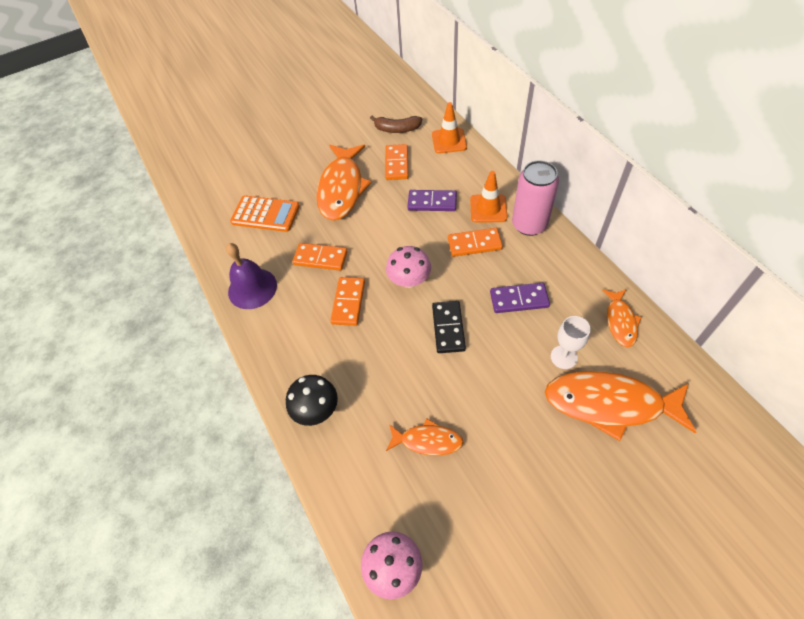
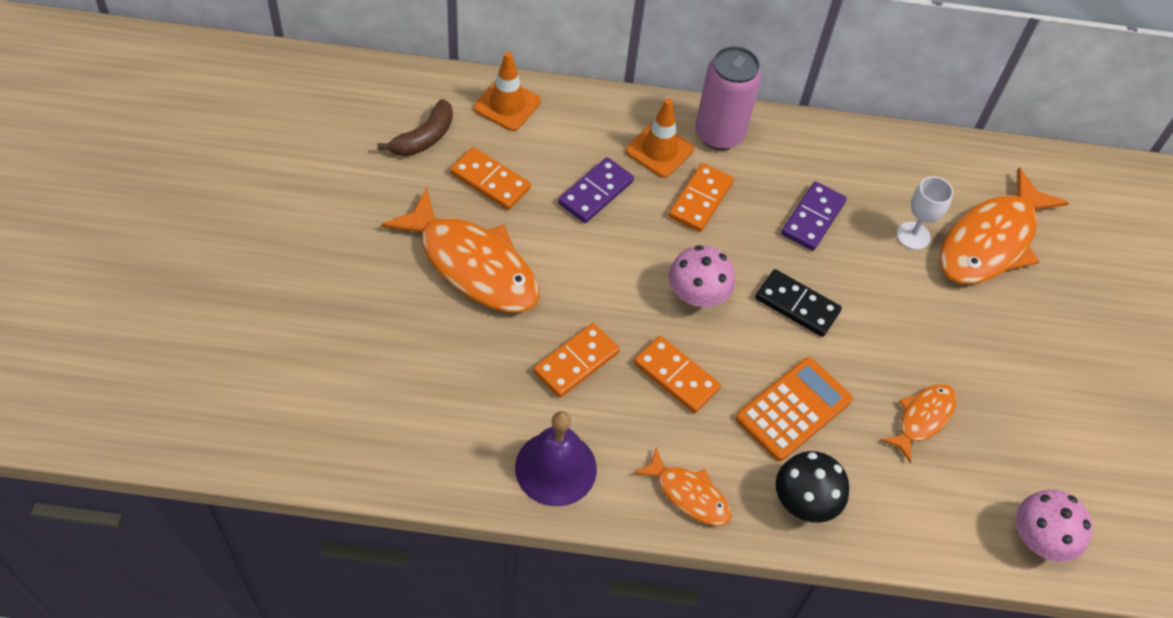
camera: 65 degrees left, 0 degrees up
orange calculator [230,196,300,232] -> orange calculator moved to [736,357,853,461]
orange fish [602,289,642,347] -> orange fish moved to [634,447,732,526]

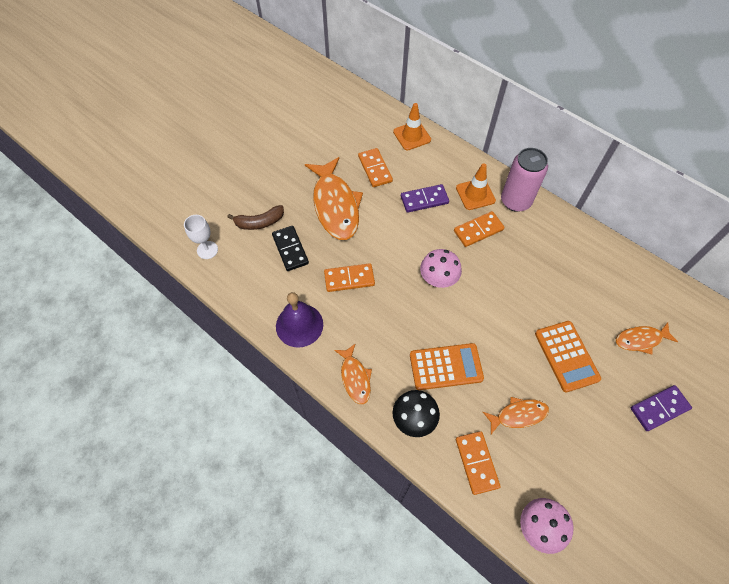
camera: 40 degrees right, 5 degrees up
brown banana [377,99,453,156] -> brown banana moved to [227,205,284,230]
orange domino [634,336,721,413] -> orange domino moved to [456,431,501,495]
black domino [755,269,842,337] -> black domino moved to [272,226,309,271]
purple domino [781,182,847,251] -> purple domino moved to [631,385,692,431]
white goblet [897,176,953,250] -> white goblet moved to [184,215,218,259]
orange fish [939,168,1069,284] -> orange fish [616,322,678,354], size x0.53
none -> orange calculator [535,321,601,392]

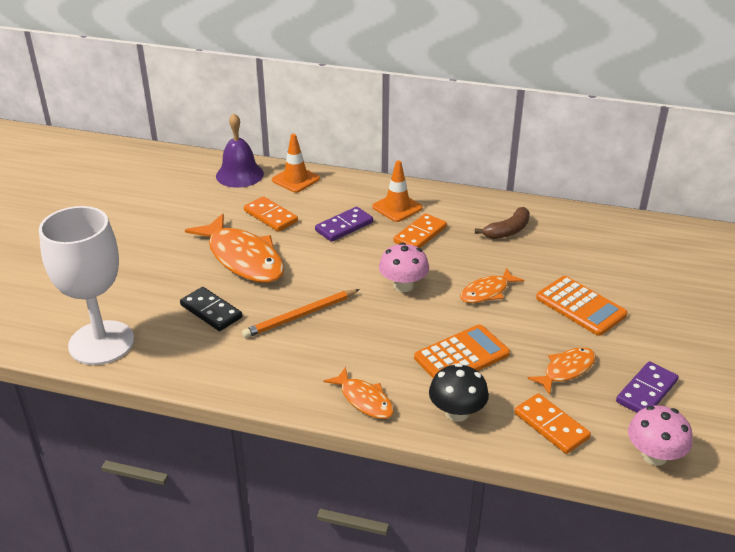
camera: 25 degrees left, 25 degrees down
white goblet [184,215,218,259] -> white goblet [39,206,134,365], size x2.22
brown banana [227,205,284,230] -> brown banana moved to [475,207,530,239]
purple bell [276,292,323,348] -> purple bell moved to [216,113,264,188]
orange domino [324,263,375,292] -> orange pencil [242,289,360,338]
pink can [501,148,548,212] -> none
orange fish [616,322,678,354] -> orange fish moved to [460,268,524,303]
purple domino [631,385,692,431] -> purple domino moved to [616,361,679,413]

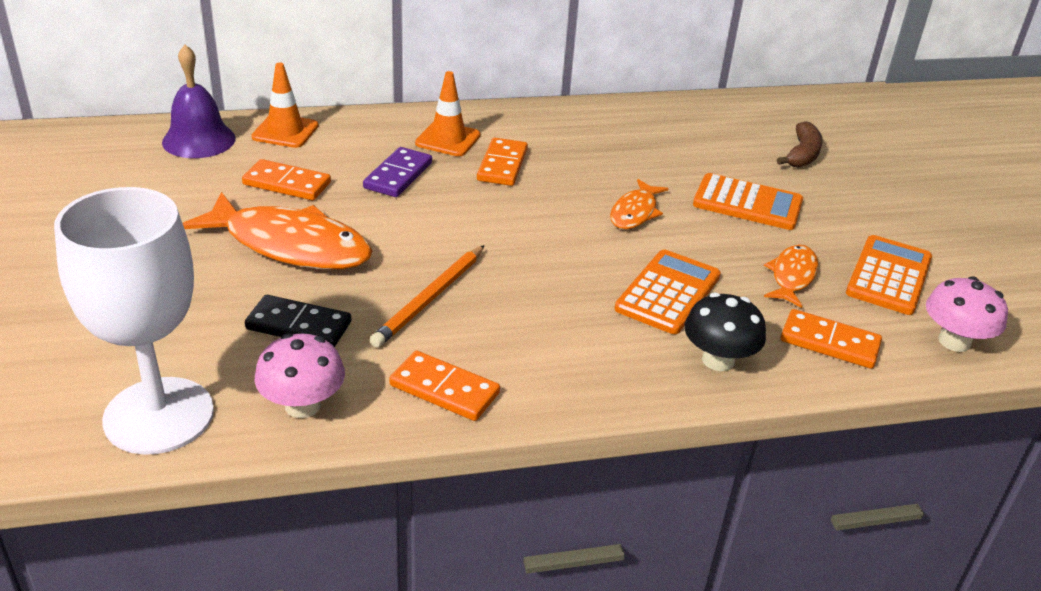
camera: 30 degrees left, 0 degrees up
orange fish [324,367,394,419] -> none
pink mushroom [379,242,429,292] -> pink mushroom moved to [255,333,345,418]
brown banana [475,207,530,239] -> brown banana moved to [777,121,823,167]
purple domino [616,361,679,413] -> orange calculator [846,235,932,315]
none -> orange domino [389,351,500,421]

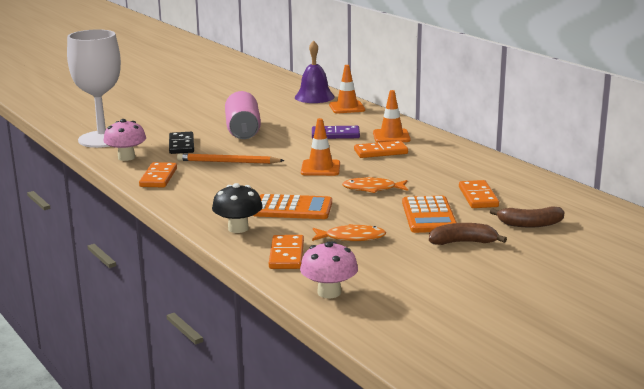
camera: 70 degrees right, 15 degrees down
orange fish [183,192,373,269] -> pink can [225,91,261,139]
orange domino [242,159,331,200] -> orange domino moved to [459,180,499,208]
orange calculator [846,235,932,315] -> none
none -> orange traffic cone [301,118,340,176]
none -> brown banana [429,223,507,245]

